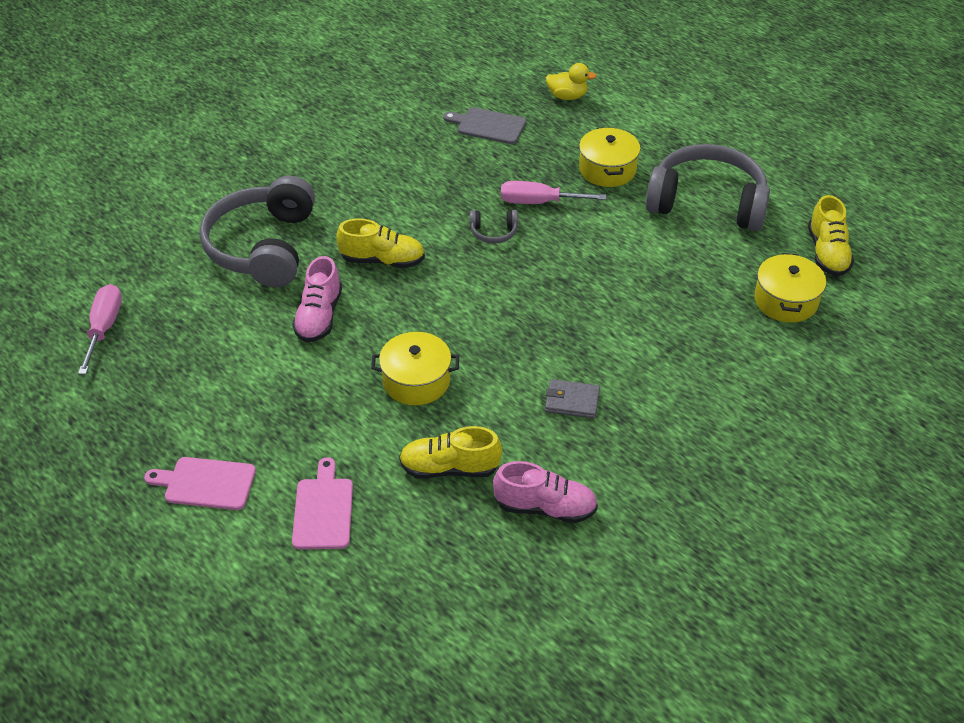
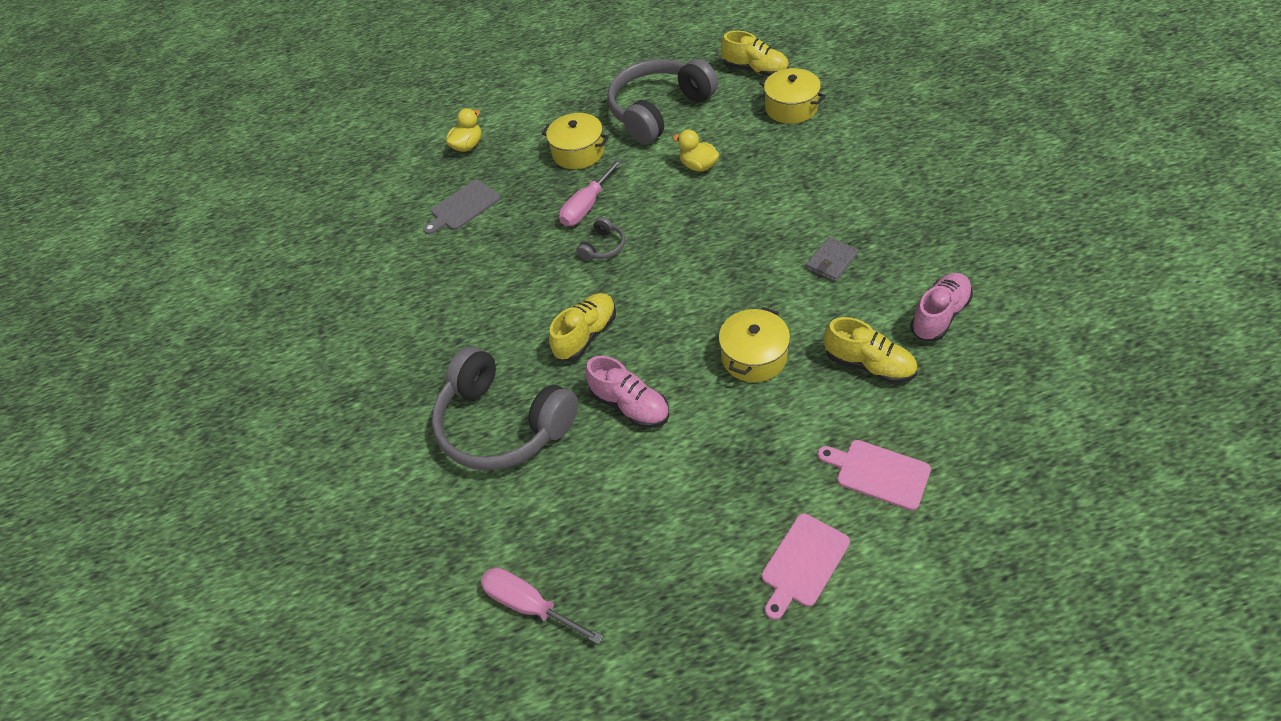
camera: 55 degrees left, 5 degrees up
yellow shoe [399,426,502,479] -> yellow shoe turned 90 degrees counterclockwise [824,317,917,384]
none -> yellow duck [673,129,719,171]

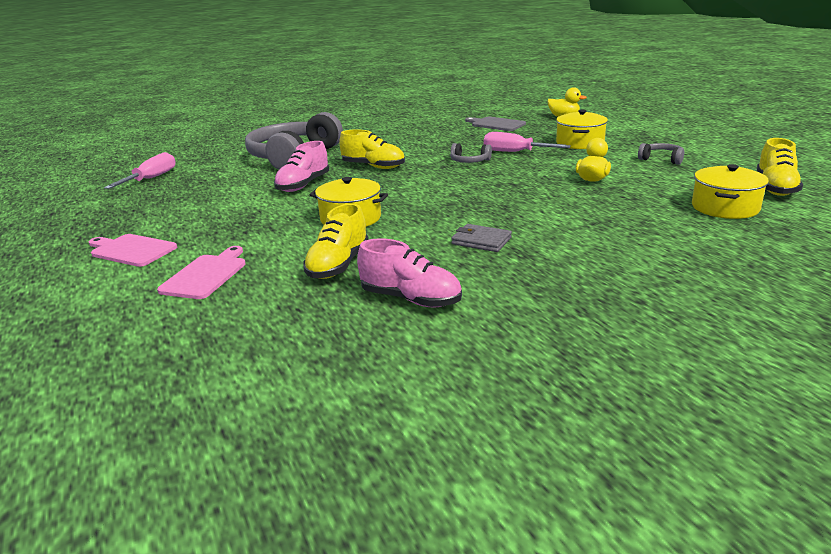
camera: 75 degrees right, 25 degrees down
grey headphones [607,59,718,145] -> grey headphones [638,143,685,165], size x0.41

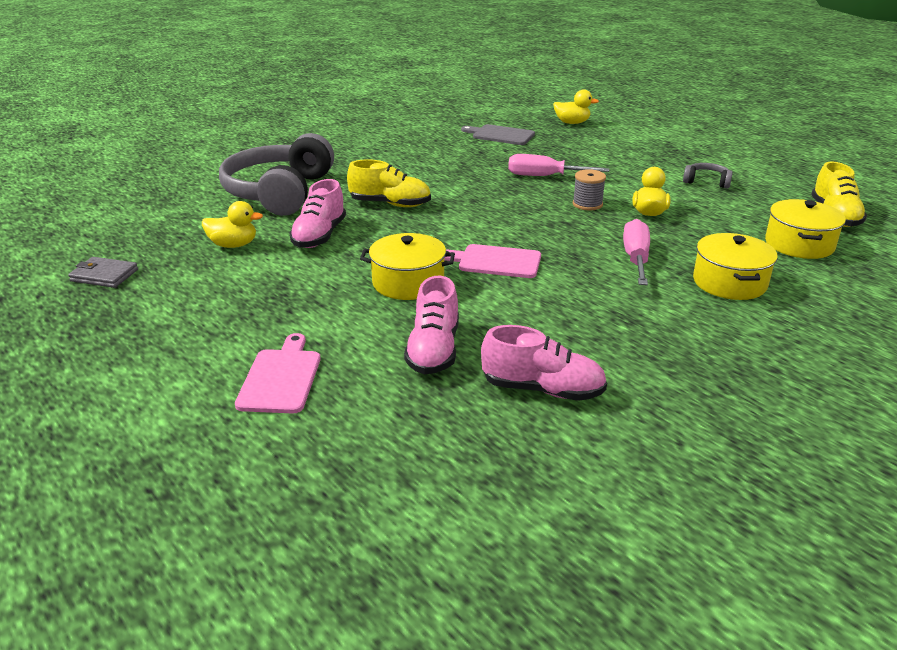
camera: 15 degrees left, 5 degrees up
pink cutting board [89,234,177,267] -> pink cutting board moved to [444,244,541,278]
pink screwdriver [104,152,176,189] -> pink screwdriver moved to [623,219,650,285]
yellow shoe [303,203,369,279] -> pink shoe [404,276,459,374]
grey headphones [450,143,492,163] -> none
grey wallet [451,224,512,252] -> grey wallet moved to [68,257,138,288]
yellow pot [556,110,608,149] -> yellow pot moved to [693,233,778,300]
none -> yellow duck [202,201,263,248]
none -> grey spool [573,169,606,210]

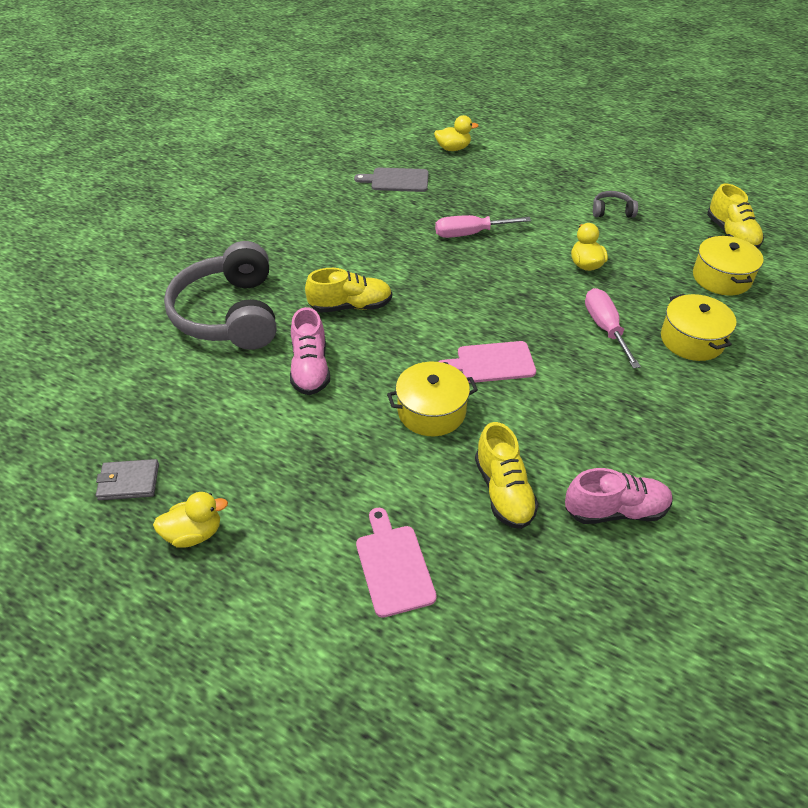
camera: 20 degrees left, 15 degrees up
yellow duck [202,201,263,248] -> yellow duck moved to [153,492,228,548]
pink shoe [404,276,459,374] -> yellow shoe [475,422,539,529]
grey spool [573,169,606,210] -> none

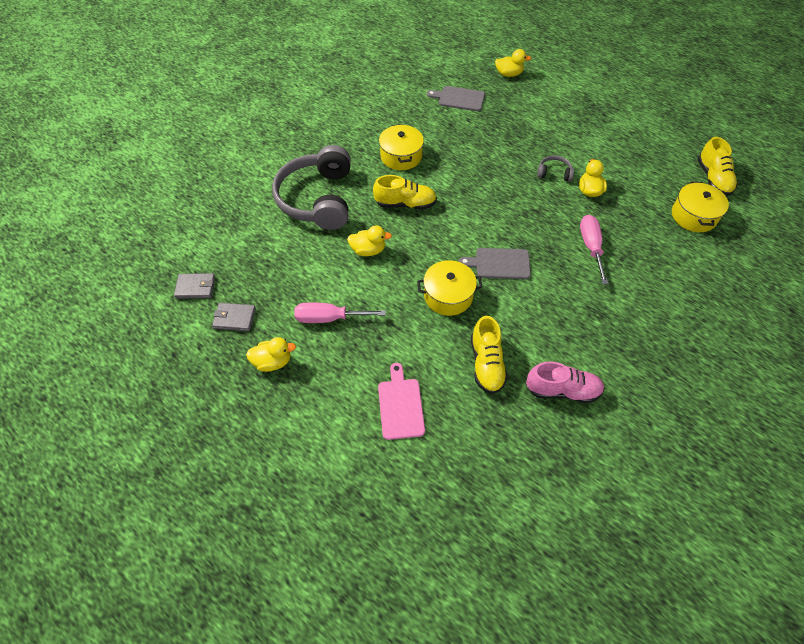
camera: 10 degrees right, 10 degrees up
pink shoe [290,307,330,395] -> yellow duck [347,225,392,256]
pink screwdriver [435,215,531,238] -> pink screwdriver moved to [294,302,386,323]
pink cutting board [439,341,536,383] -> grey cutting board [459,248,531,279]
grey headphones [593,191,638,217] -> grey headphones moved to [537,155,574,182]
yellow pot [661,294,736,361] -> yellow pot moved to [379,124,424,170]
none -> grey wallet [174,273,215,299]

